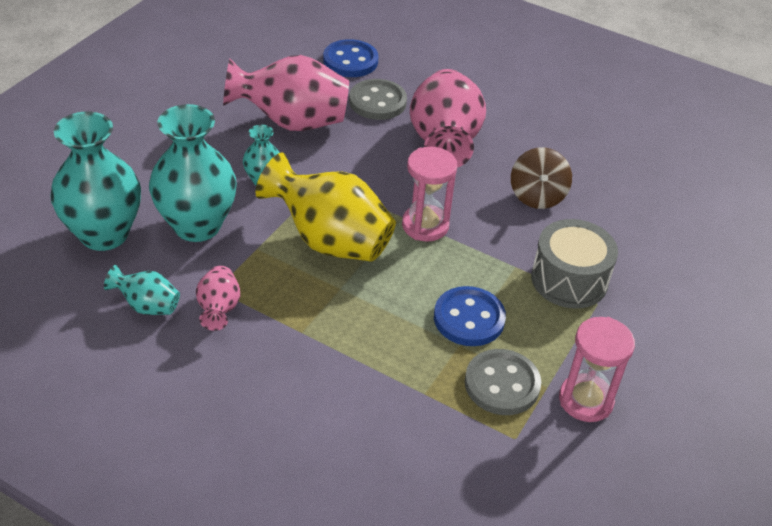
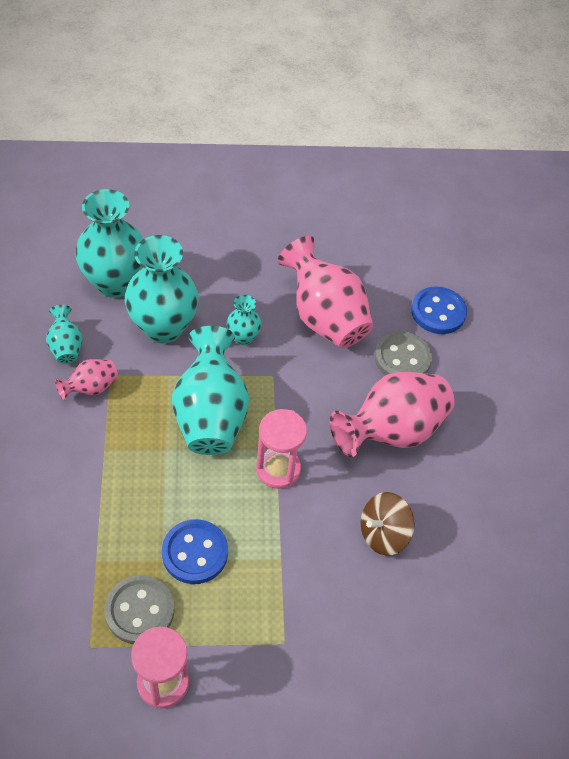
camera: 55 degrees right, 10 degrees up
yellow vase [255,152,396,262] -> turquoise vase [172,326,249,455]
grey drum [531,219,618,309] -> none

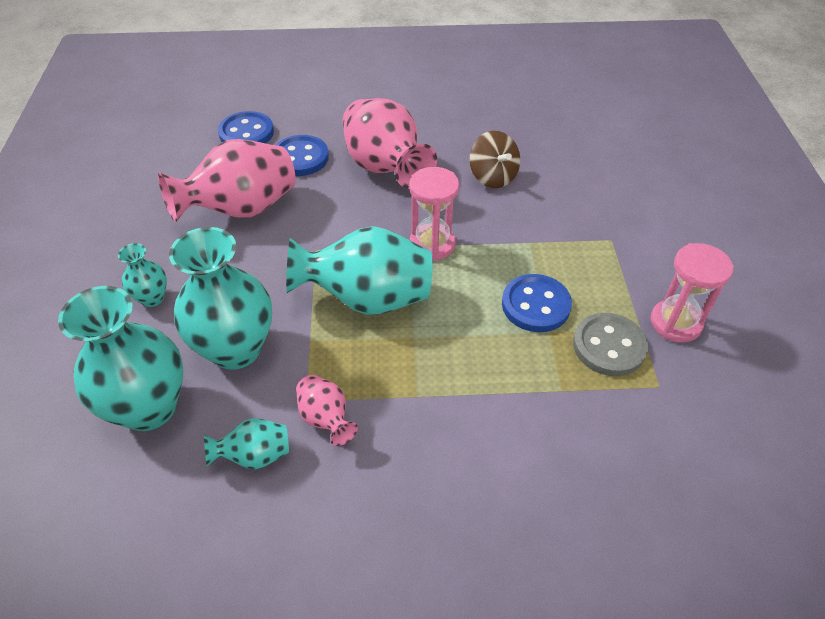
camera: 85 degrees left, 5 degrees down
turquoise vase [226,295,262,345] -> turquoise vase moved to [118,243,167,307]
grey button [375,331,432,375] -> blue button [276,135,329,176]

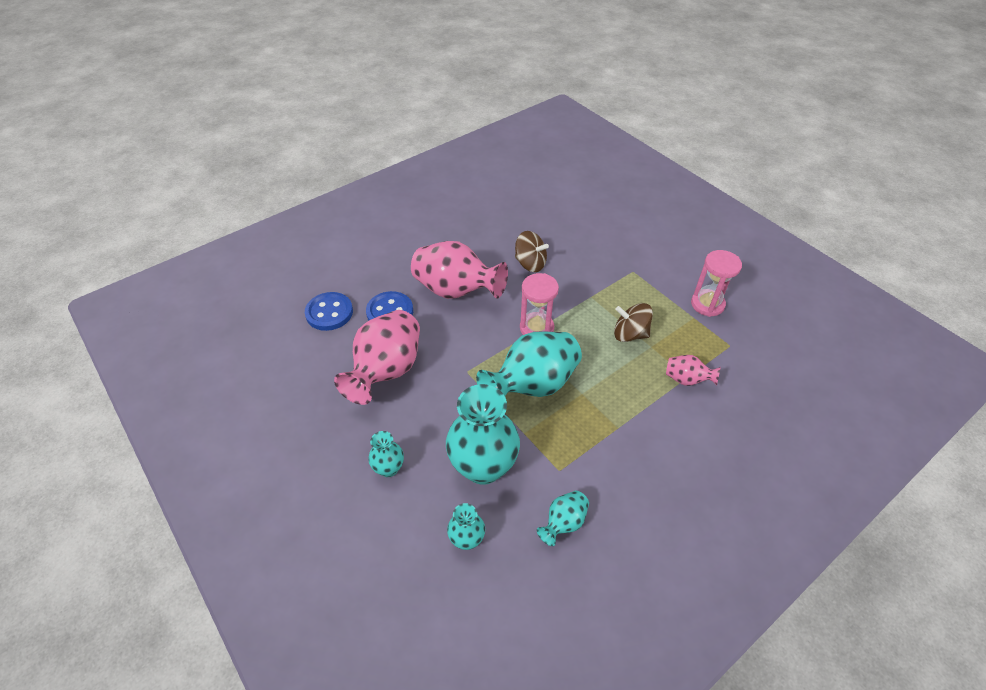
camera: 35 degrees left, 0 degrees up
turquoise vase [58,286,183,431] -> turquoise vase [447,503,485,550], size x0.49
pink vase [296,375,358,446] -> pink vase moved to [666,355,721,386]
blue button [502,274,572,332] -> brown spinning top [614,303,653,342]
grey button [573,313,648,376] -> none

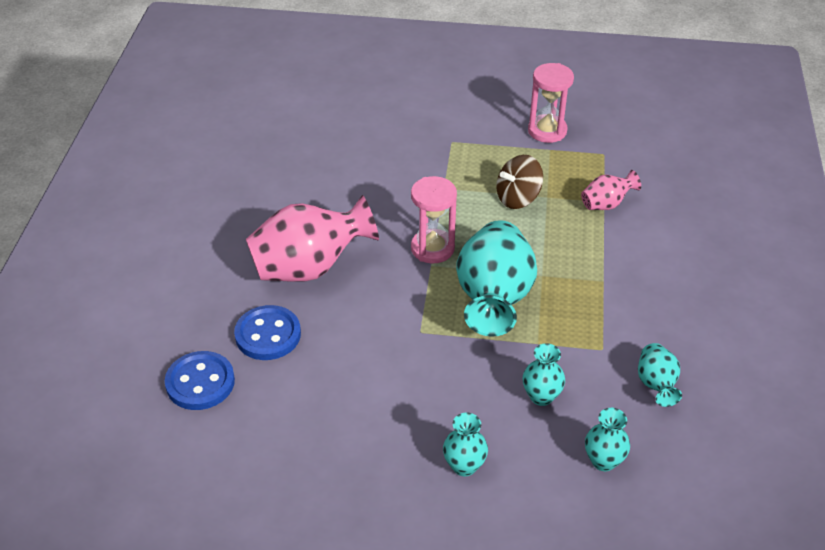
camera: 45 degrees left, 5 degrees down
pink vase [334,310,420,405] -> none
turquoise vase [446,384,520,485] -> turquoise vase [523,343,565,406], size x0.49
brown spinning top [515,231,549,272] -> none

